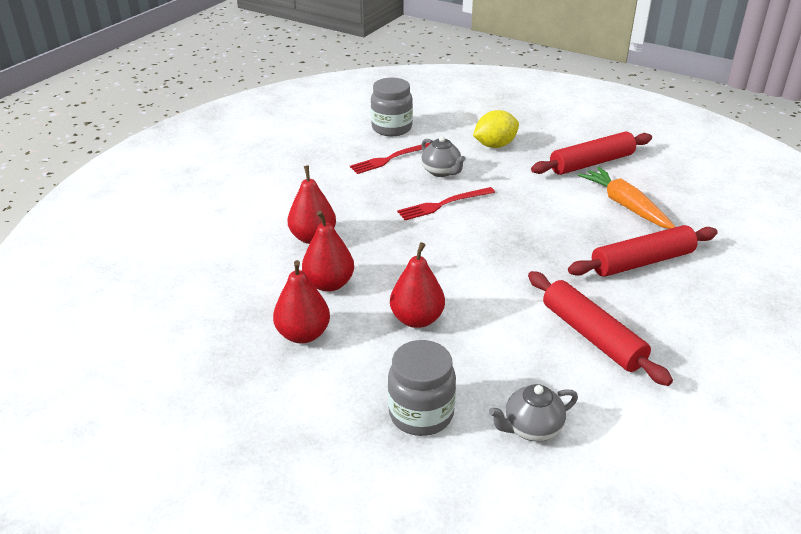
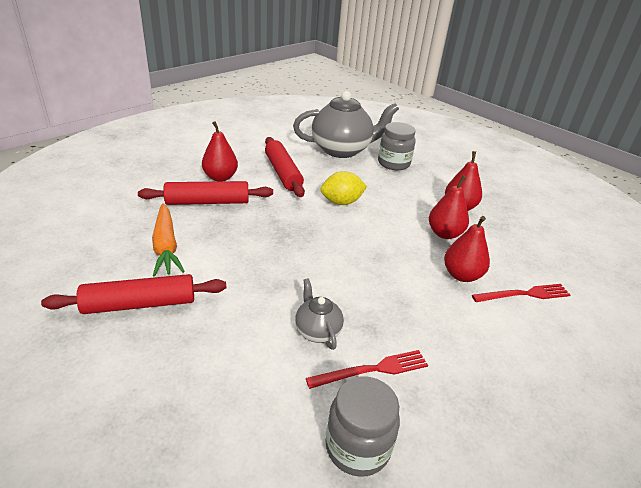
camera: 170 degrees left, 0 degrees up
red pear [390,242,445,328] -> red pear moved to [202,121,238,182]
red fork [397,187,495,220] -> red fork moved to [472,284,570,302]
yellow lemon [473,110,519,148] -> yellow lemon moved to [321,171,367,205]
grey teapot [489,384,578,442] -> grey teapot [293,91,399,158], size x2.11

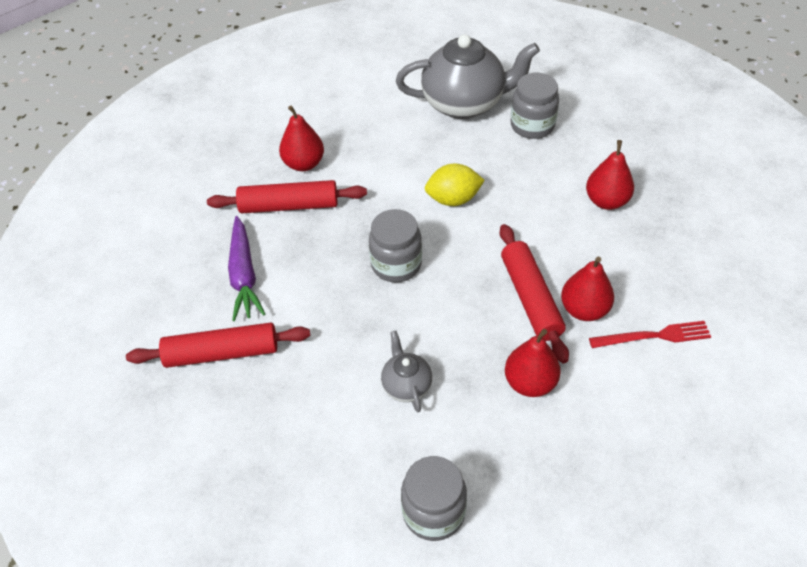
camera: 10 degrees right, 15 degrees up
orange carrot [152,203,185,277] -> purple carrot [228,216,265,321]
red rolling pin [265,137,305,197] -> red rolling pin moved to [499,224,569,363]
red fork [306,350,428,389] -> none
red pear [429,176,469,239] -> red pear moved to [505,329,561,397]
none -> grey jar [369,209,422,282]

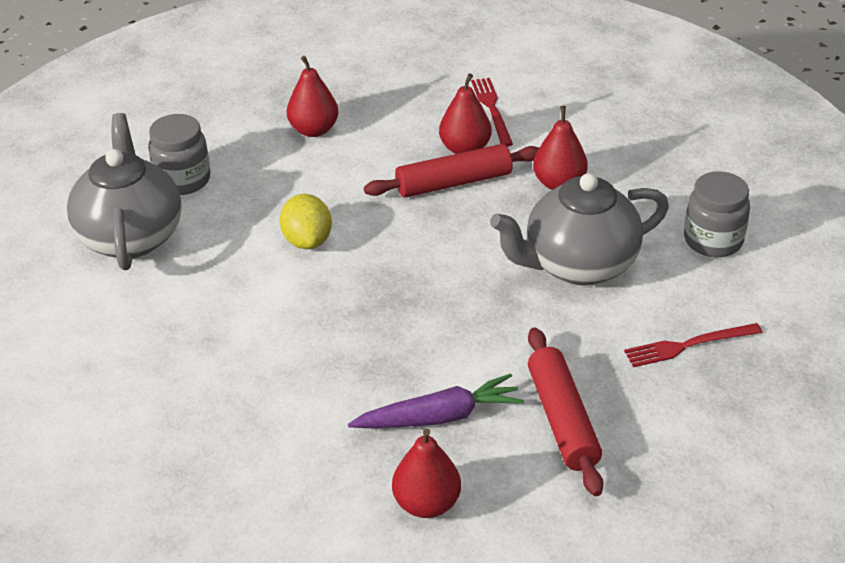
camera: 95 degrees left, 10 degrees down
red rolling pin [207,180,367,213] -> none
red pear [279,105,324,171] -> red pear moved to [392,428,461,518]
grey jar [369,209,422,282] -> none
grey teapot [381,331,432,412] -> grey teapot [490,173,669,285], size x2.11
none -> red fork [624,323,762,367]

